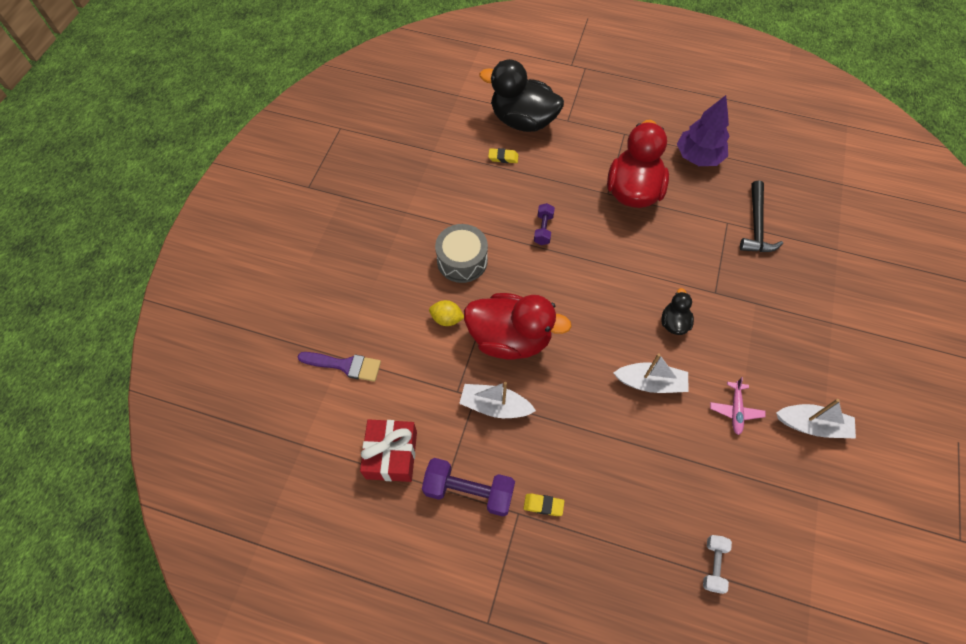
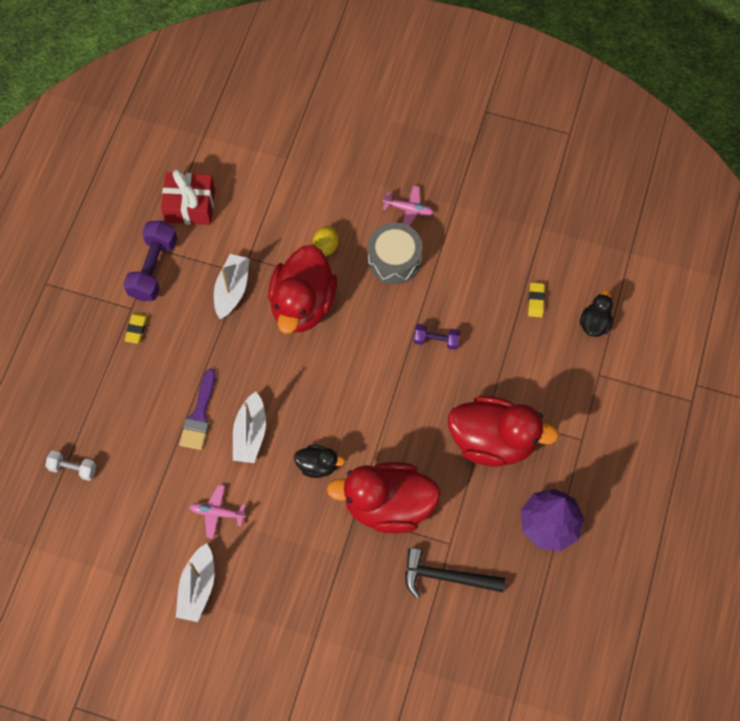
camera: 90 degrees right, 5 degrees up
purple brush [298,352,381,382] -> purple brush moved to [179,369,216,450]
black duck [480,59,564,132] -> black duck [580,290,613,337], size x0.47
none -> red duck [327,462,441,534]
none -> pink plane [383,185,434,226]

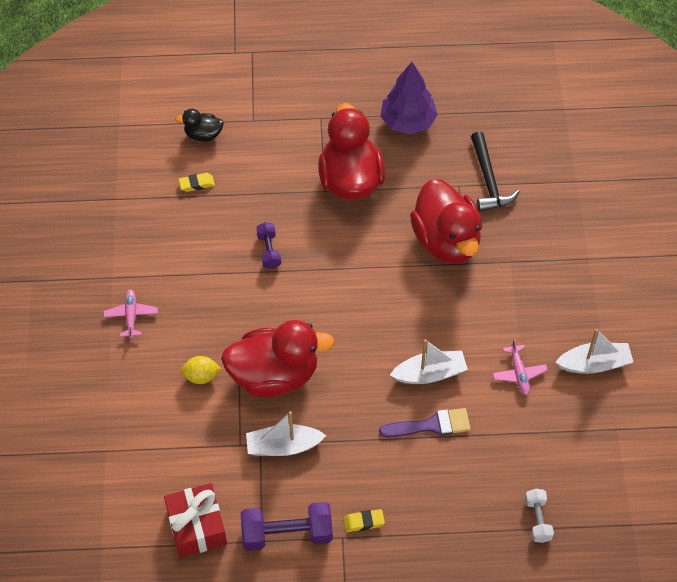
camera: 110 degrees left, 10 degrees down
black duck [294,445,345,478] -> none
grey drum [368,223,422,284] -> none

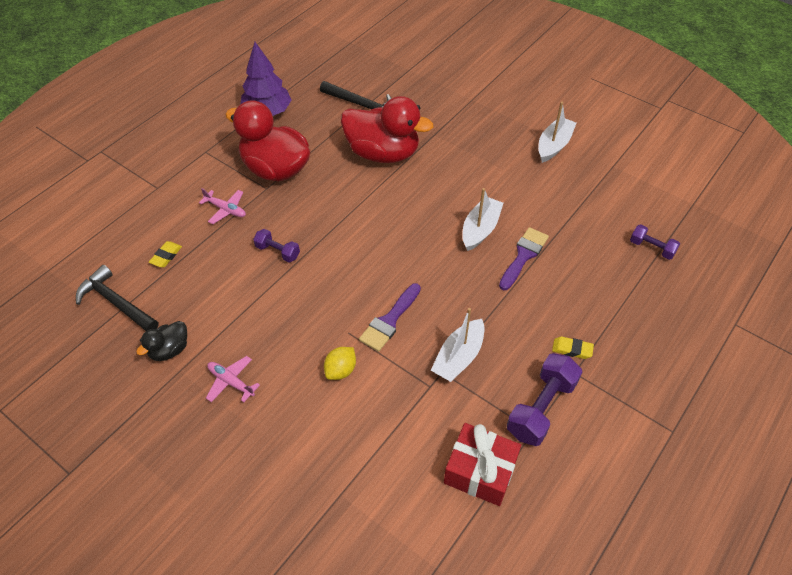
camera: 50 degrees left, 5 degrees down
black duck [175,109,224,142] -> black duck moved to [136,321,187,361]
red duck [221,320,335,397] -> purple brush [359,283,421,352]
yellow eraser [344,509,385,532] -> yellow eraser turned 75 degrees clockwise [552,337,594,359]
pink plane [492,339,548,395] -> pink plane moved to [199,188,246,224]
white dumbbell [525,489,554,543] -> purple dumbbell [630,224,680,260]
none -> black hammer [76,265,159,331]

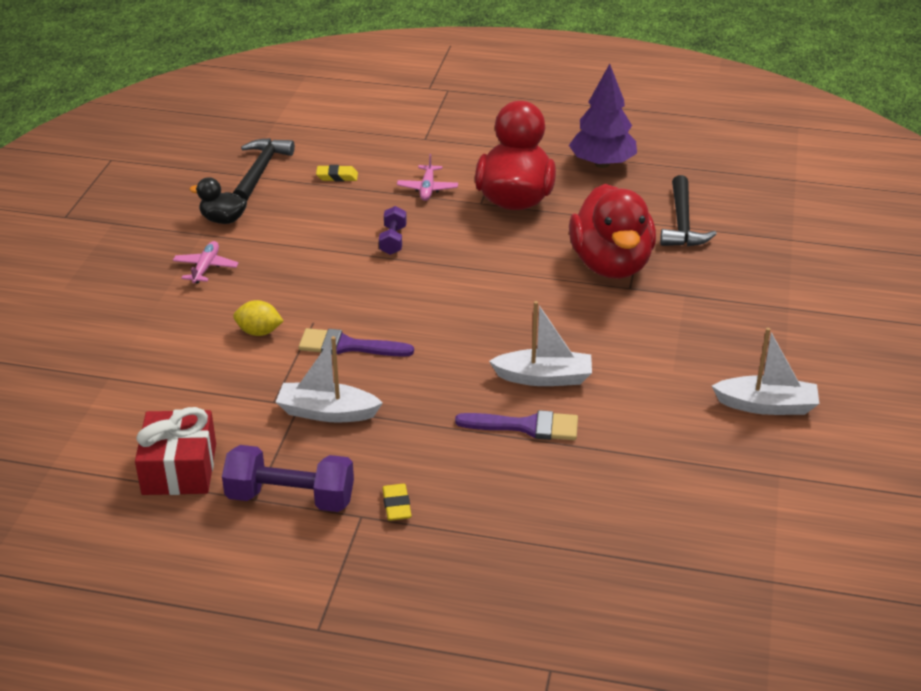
camera: 65 degrees right, 15 degrees down
purple dumbbell [630,224,680,260] -> none

